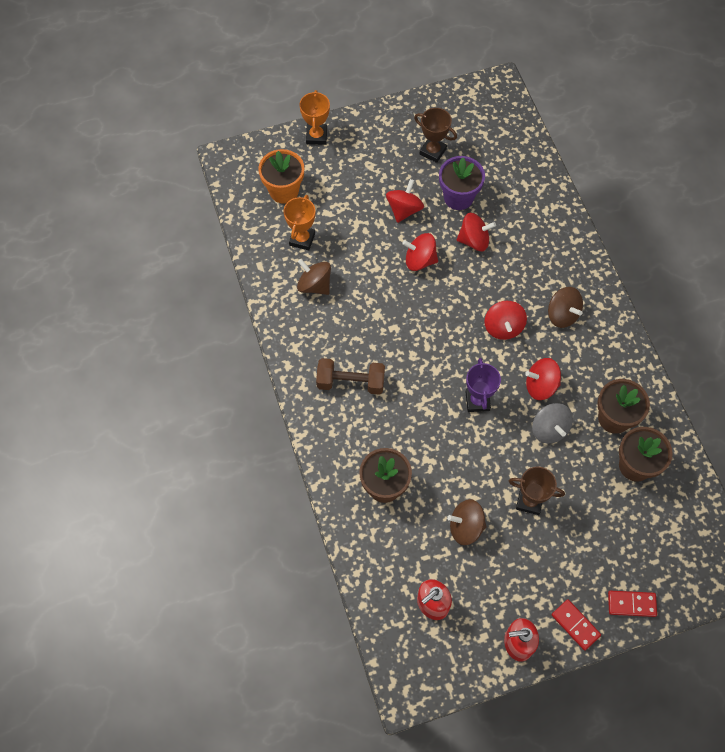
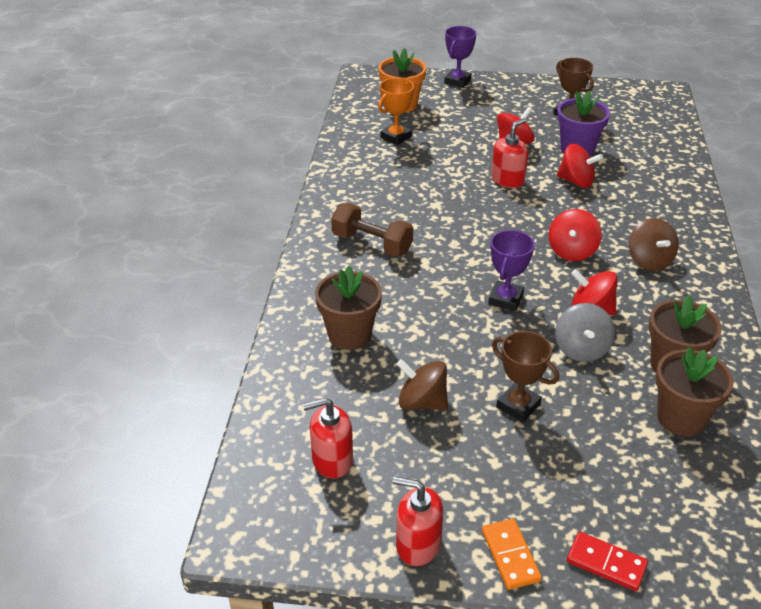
camera: 25 degrees right, 25 degrees down
brown spinning top [297,259,331,295] -> none
orange trophy [299,90,330,145] -> purple trophy [444,26,476,88]
red spinning top [402,233,438,271] -> red soap dispenser [491,118,528,188]
red domino [551,599,601,651] -> orange domino [482,519,542,590]

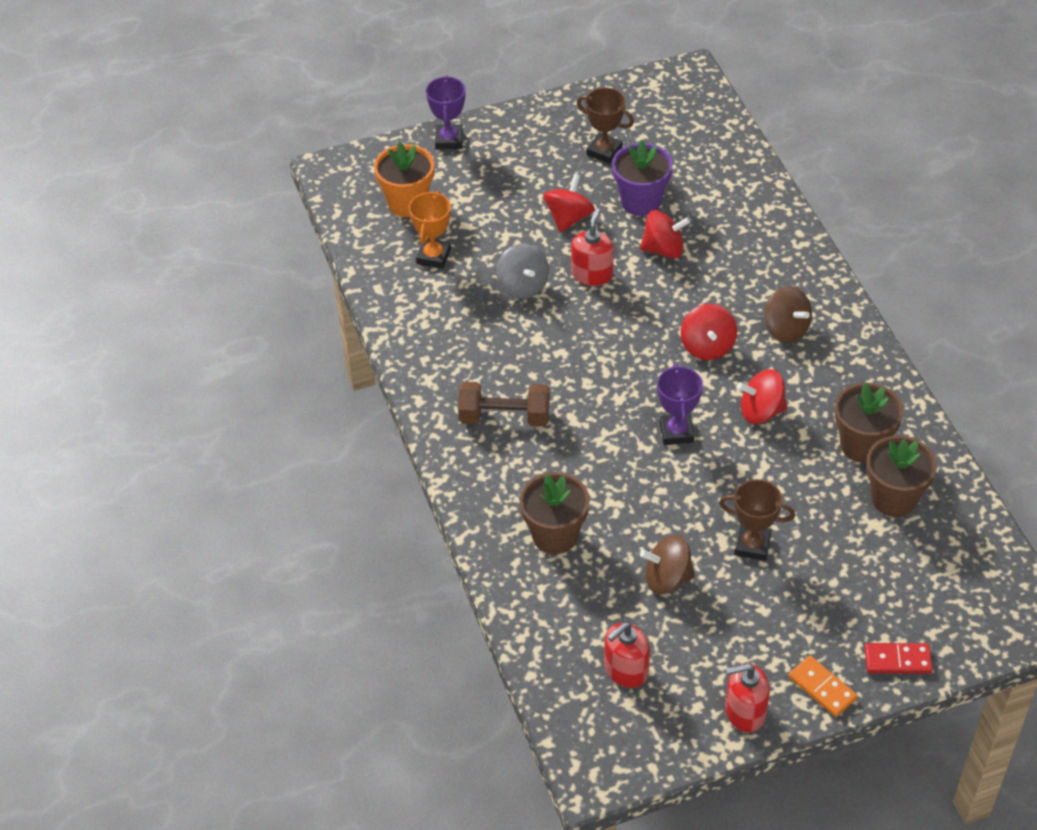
camera: 25 degrees left, 10 degrees up
grey spinning top [555,303,615,362] -> grey spinning top moved to [496,244,549,299]

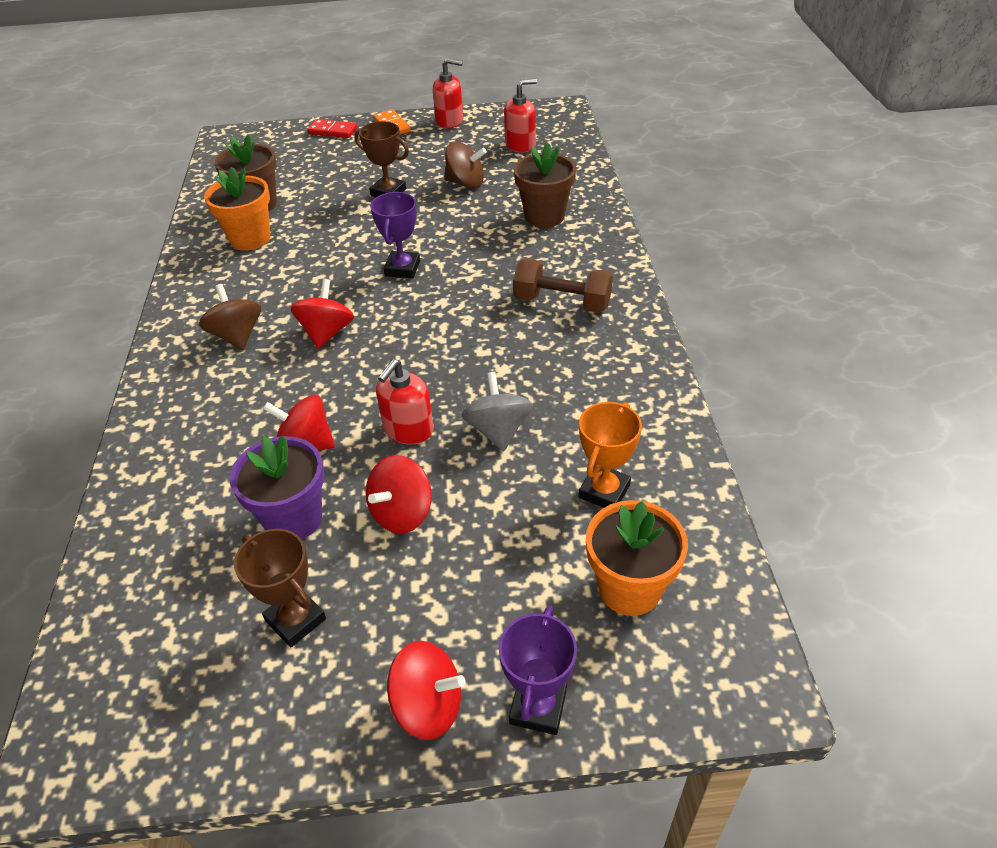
camera: 165 degrees left, 5 degrees down
red spinning top [737,369,787,424] -> red spinning top moved to [387,641,466,740]
brown flower pot [835,383,904,463] -> orange flower pot [204,167,270,251]

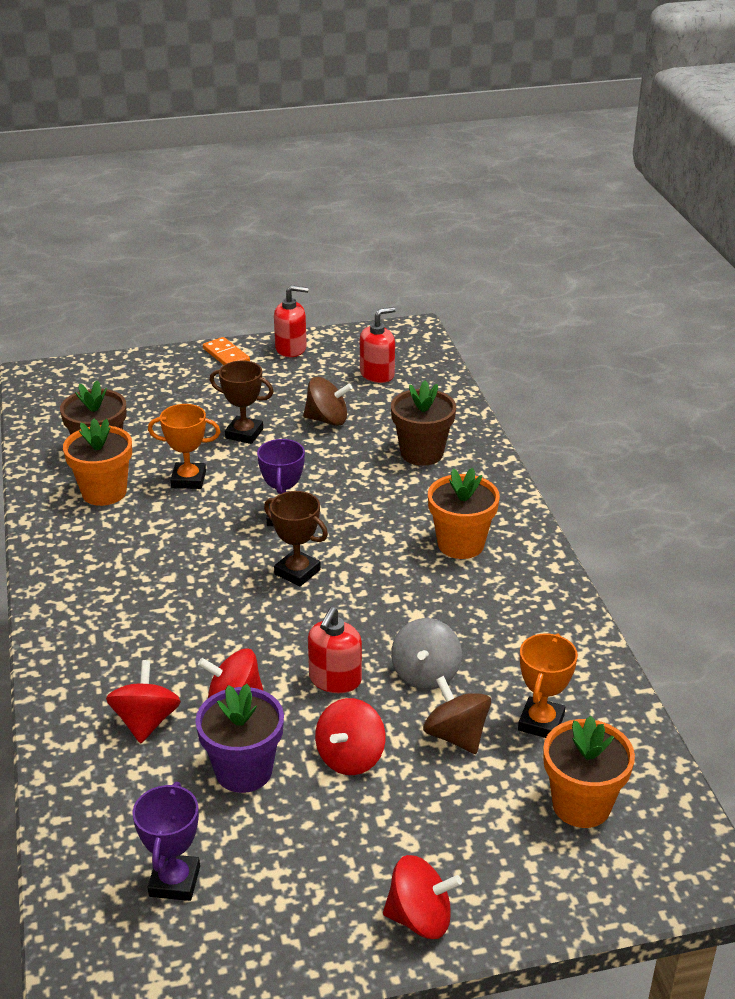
camera: 10 degrees left, 10 degrees down
brown spinning top [199,284,261,350] -> brown spinning top moved to [423,676,491,754]
brown trophy [234,529,326,647] -> brown trophy moved to [264,491,328,587]
red spinning top [290,279,354,349] -> red spinning top moved to [106,660,181,743]
red domino [307,119,357,138] -> none
grey spinning top [462,372,533,452] -> grey spinning top turned 150 degrees counterclockwise [391,618,462,690]
purple trophy [499,606,577,735] -> purple trophy moved to [132,782,200,901]
brown dumbbell [513,259,613,313] -> orange flower pot [428,468,500,559]
none -> orange trophy [148,404,221,489]

